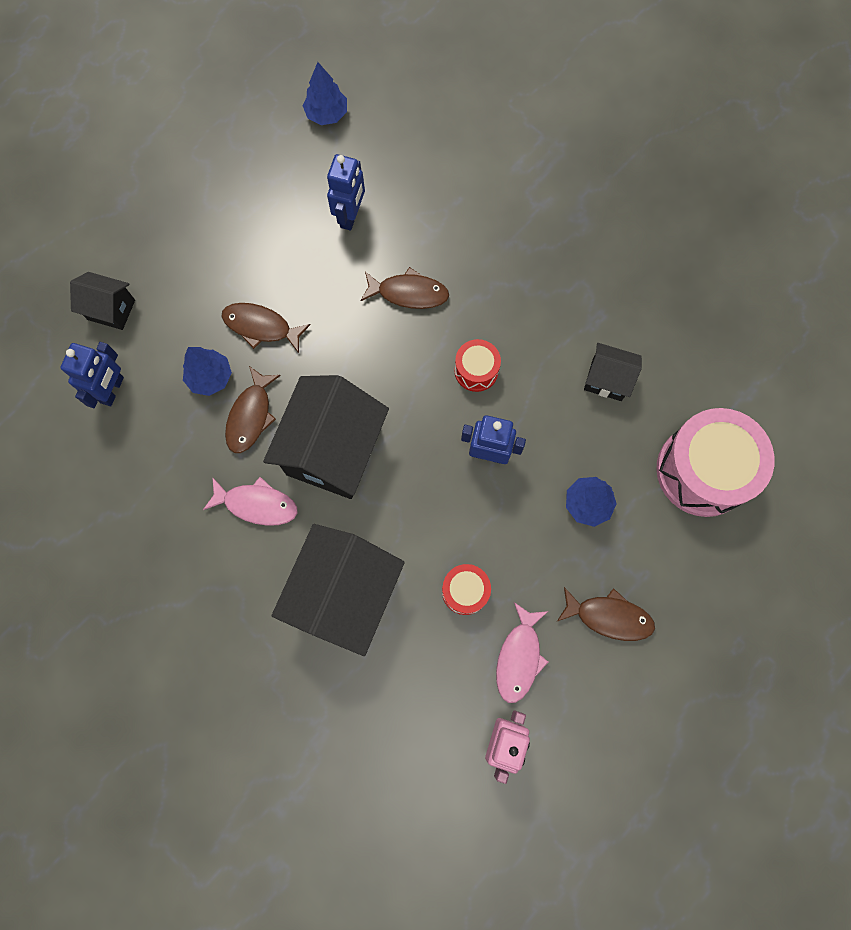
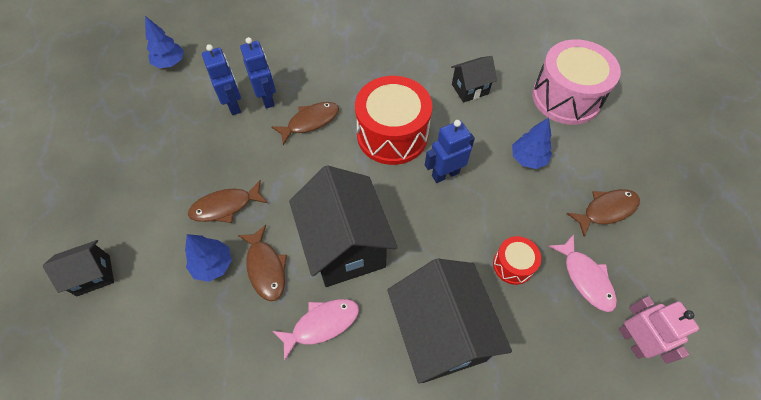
camera: 40 degrees left, 15 degrees down
blue robot [60,342,124,408] -> blue robot moved to [240,37,276,109]
red drum [454,339,501,392] -> red drum [355,76,432,165], size x2.06

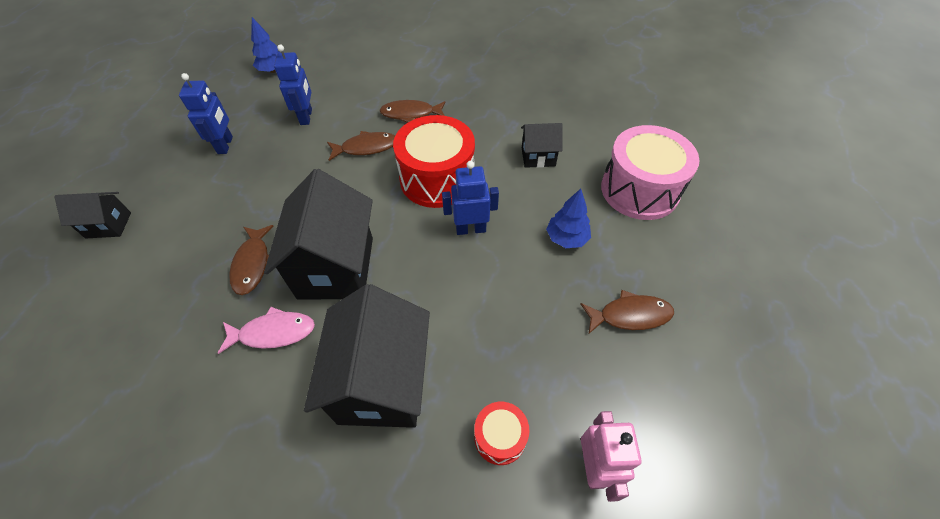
camera: 20 degrees right, 5 degrees down
blue tree [185,234,232,282] -> none
brown fish [188,180,267,223] -> brown fish moved to [379,100,446,123]
blue robot [240,37,276,109] -> blue robot moved to [179,73,233,154]
red drum [493,236,541,285] -> red drum moved to [474,402,529,465]
pink fish [549,234,617,312] -> none

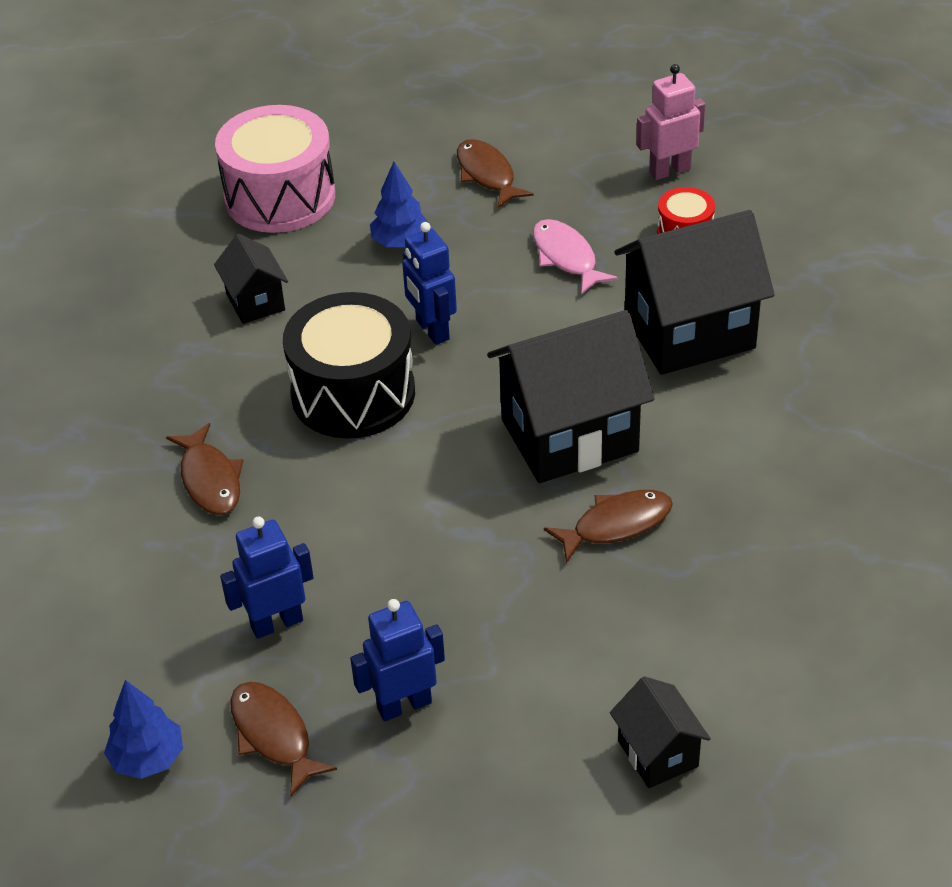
camera: 110 degrees left, 10 degrees down
pink fish [218,307,315,354] -> pink fish moved to [533,219,618,295]
brown fish [327,131,395,161] -> brown fish moved to [230,682,337,796]
red drum [393,115,475,208] -> black drum [283,292,415,438]

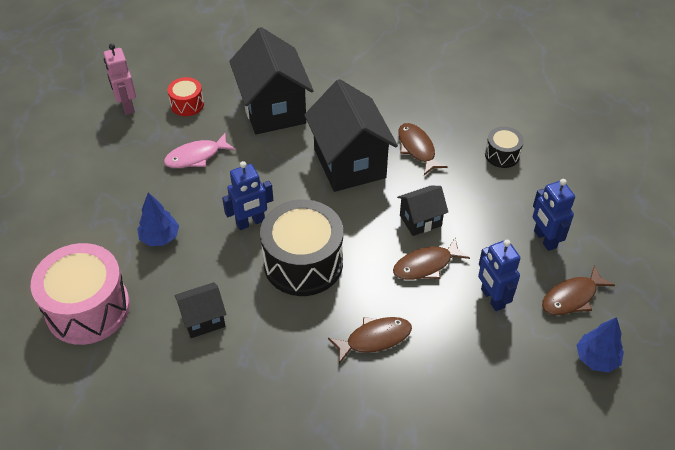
camera: 90 degrees left, 5 degrees up
brown fish [457,139,533,208] -> brown fish moved to [393,238,470,280]
black house [610,676,711,788] -> black house moved to [397,186,448,236]
none -> black drum [485,127,524,168]

